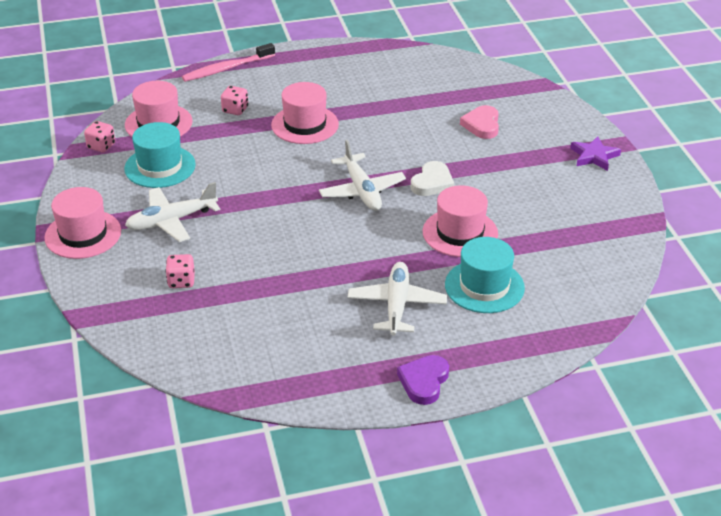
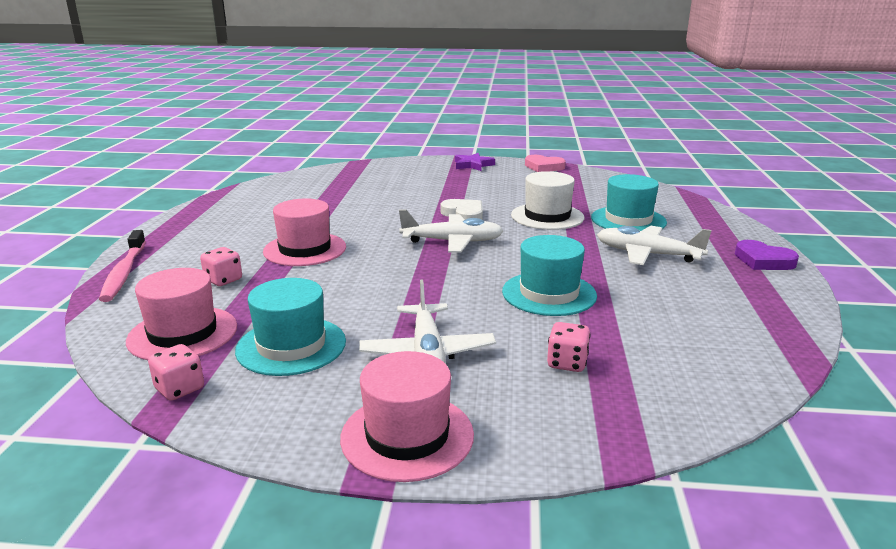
camera: 70 degrees left, 15 degrees down
pink hat [423,185,498,257] -> white hat [511,171,584,230]
pink heart [460,105,499,139] -> pink heart moved to [525,155,566,172]
none -> turquoise hat [502,235,597,316]

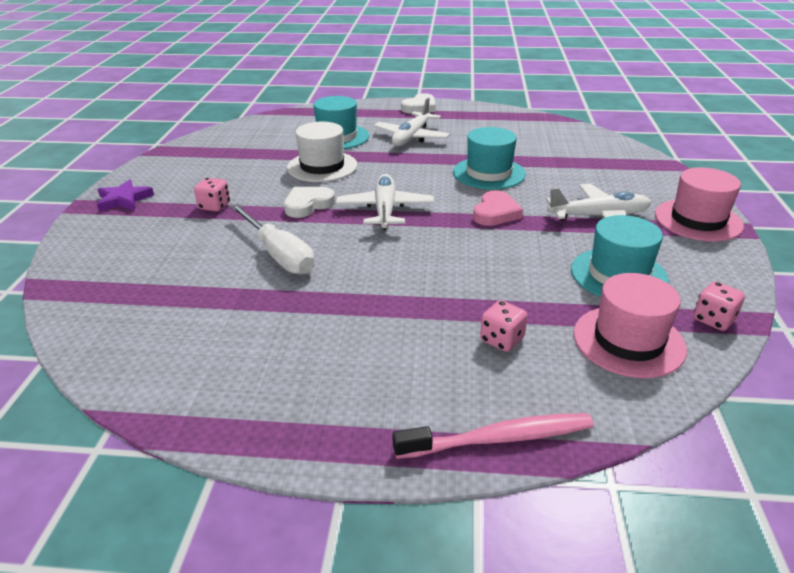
camera: 90 degrees left, 10 degrees up
pink hat [263,198,346,266] -> none
pink heart [525,155,566,172] -> pink heart moved to [473,190,523,226]
pink dice [547,322,591,372] -> pink dice moved to [194,178,230,212]
purple heart [735,240,799,270] -> white heart [401,93,435,114]
none -> white screwdriver [230,204,315,275]

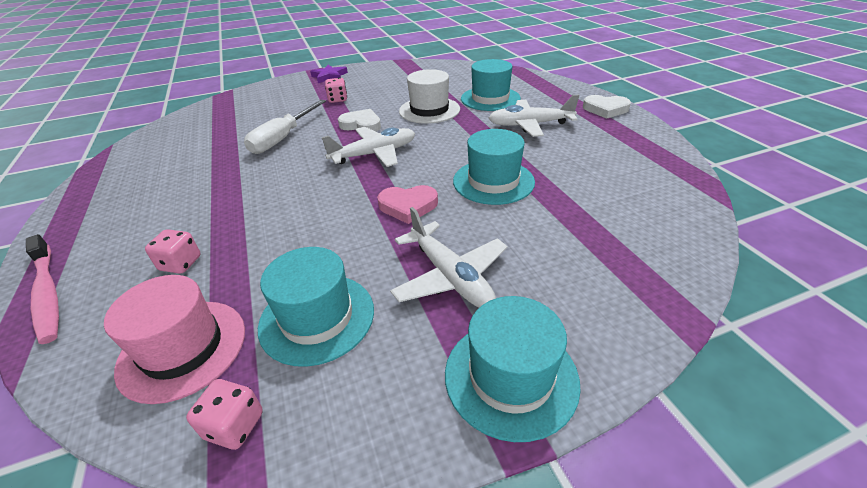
camera: 65 degrees right, 5 degrees up
pink hat [655,167,744,242] -> turquoise hat [445,296,581,442]

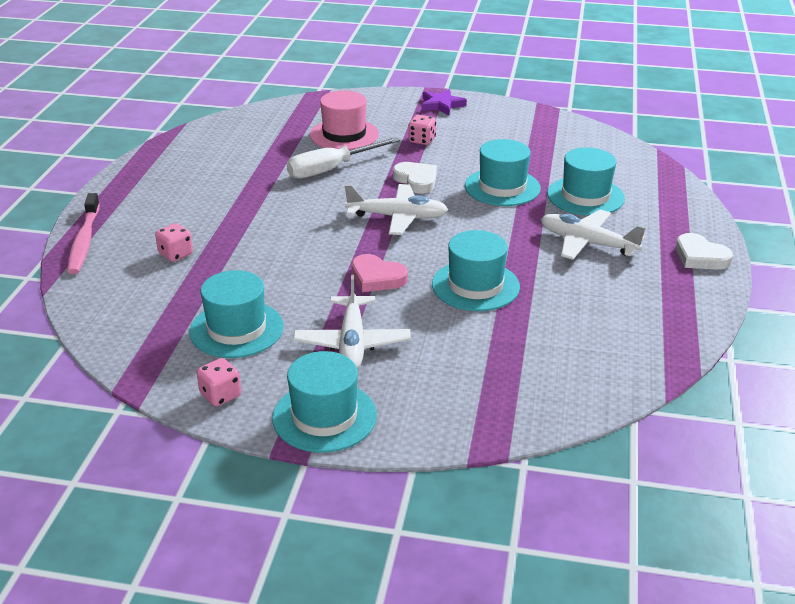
camera: 30 degrees right, 5 degrees down
pink hat [104,275,245,404] -> pink hat moved to [310,91,379,150]
pink dice [186,379,263,450] -> pink dice moved to [197,358,241,407]
white hat [399,69,460,124] -> turquoise hat [465,139,541,206]

